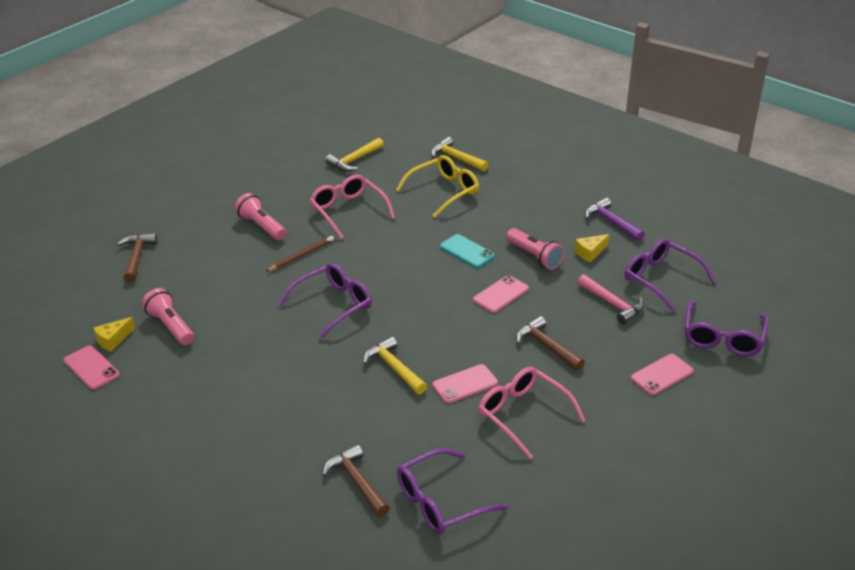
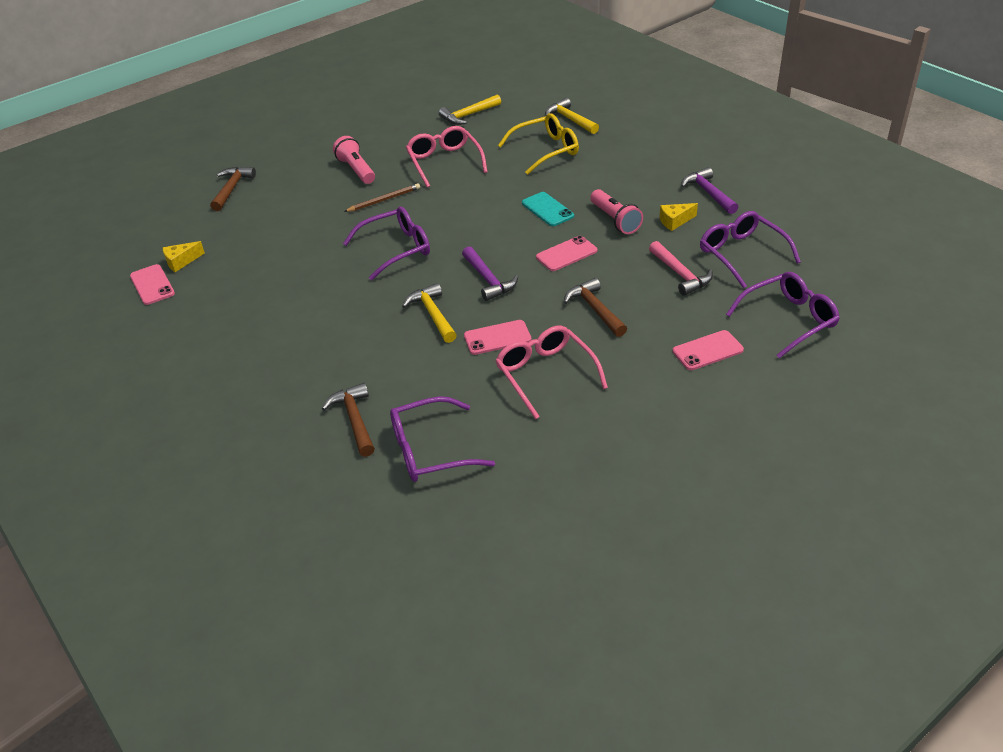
camera: 15 degrees right, 5 degrees up
pink flashlight [142,288,194,345] -> none
purple glasses [685,301,769,356] -> purple glasses turned 150 degrees counterclockwise [726,272,840,358]
none -> purple hammer [462,246,518,301]

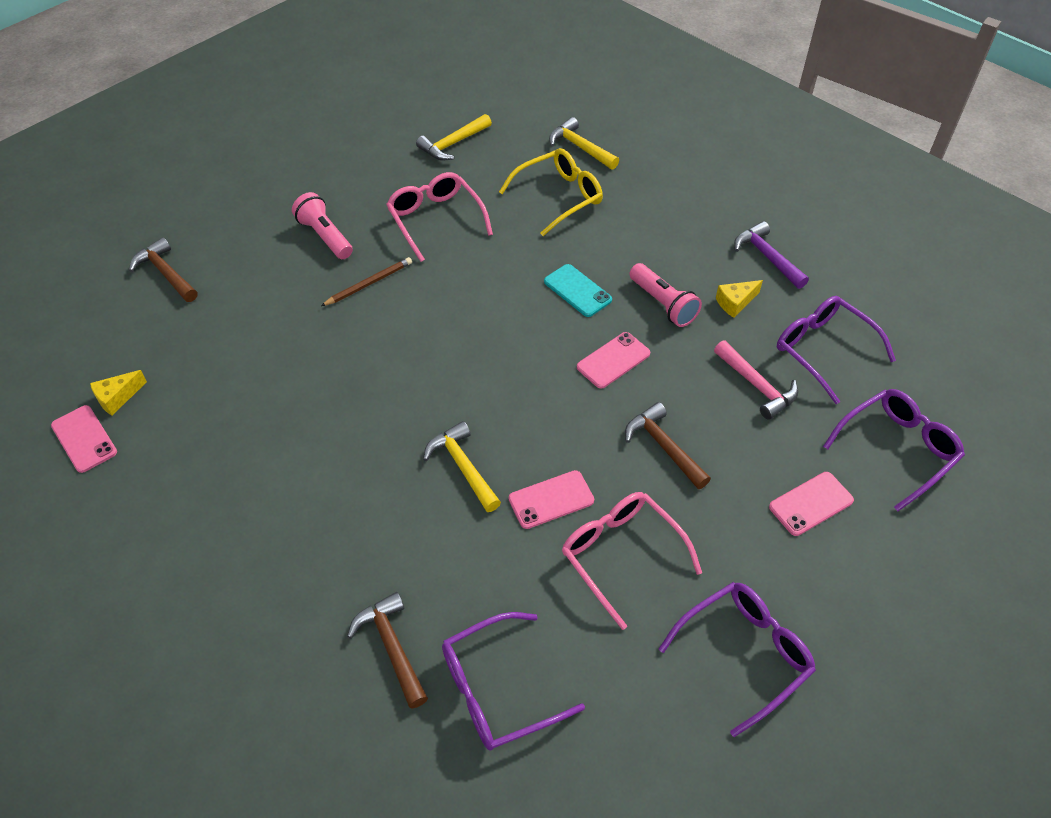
camera: 10 degrees left, 10 degrees up
brown hammer [210,167,256,211] -> brown hammer turned 45 degrees counterclockwise [129,237,198,302]
purple glasses [343,207,430,280] -> purple glasses moved to [659,582,816,737]
purple hammer [462,246,518,301] -> none

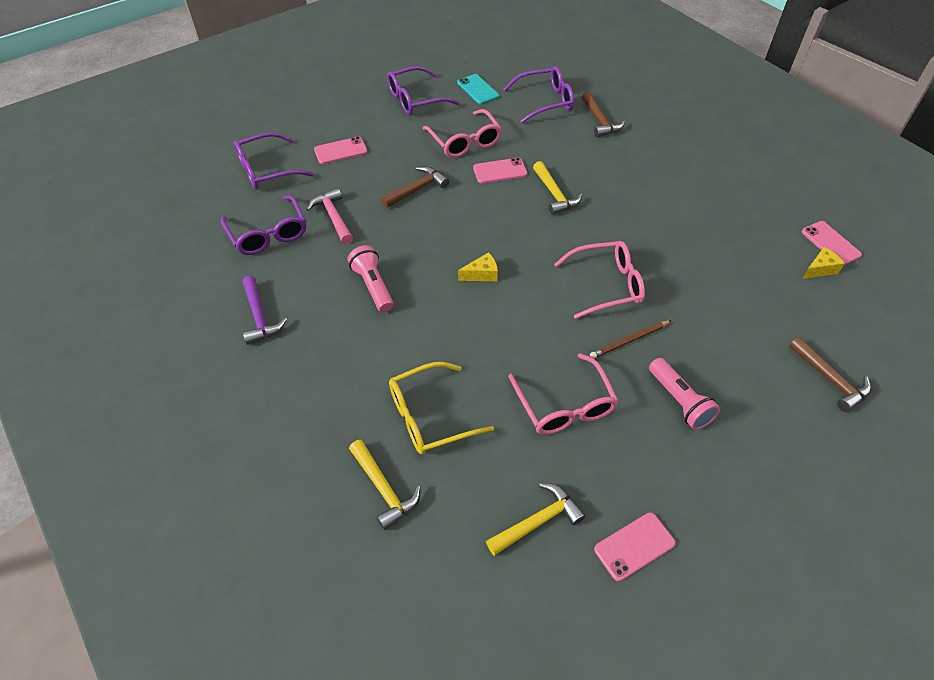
camera: 170 degrees left, 0 degrees up
turquoise phone [544,264,612,317] -> turquoise phone moved to [457,74,499,104]
pink phone [577,332,650,388] -> pink phone moved to [594,512,675,581]
brown hammer [625,402,711,489] -> brown hammer turned 105 degrees counterclockwise [381,166,449,208]
yellow cheese [716,280,763,318] -> yellow cheese moved to [458,252,498,281]
none -> pink glasses [554,241,645,319]

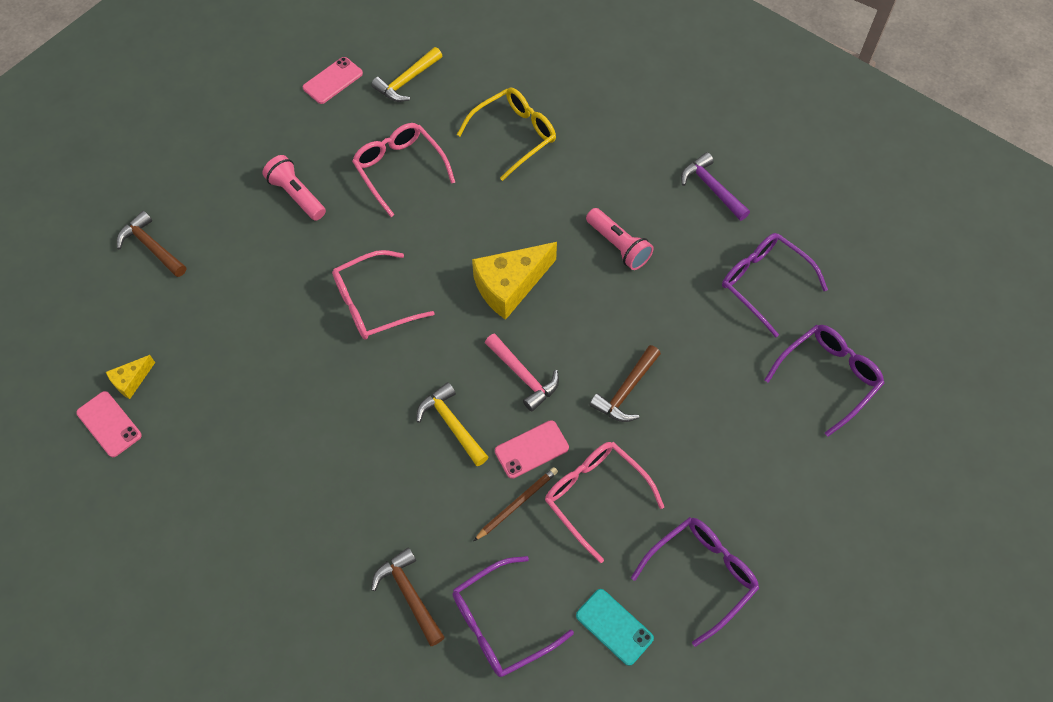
camera: 165 degrees right, 10 degrees up
pink hammer [306,188,353,244] -> pink hammer moved to [485,333,559,412]
pink phone [314,137,367,164] -> none
yellow hammer [349,440,421,530] -> none
yellow cheese [458,252,498,281] -> yellow cheese [472,242,557,320], size x2.01
brown pencil [590,320,672,358] -> brown pencil moved to [474,467,558,541]

